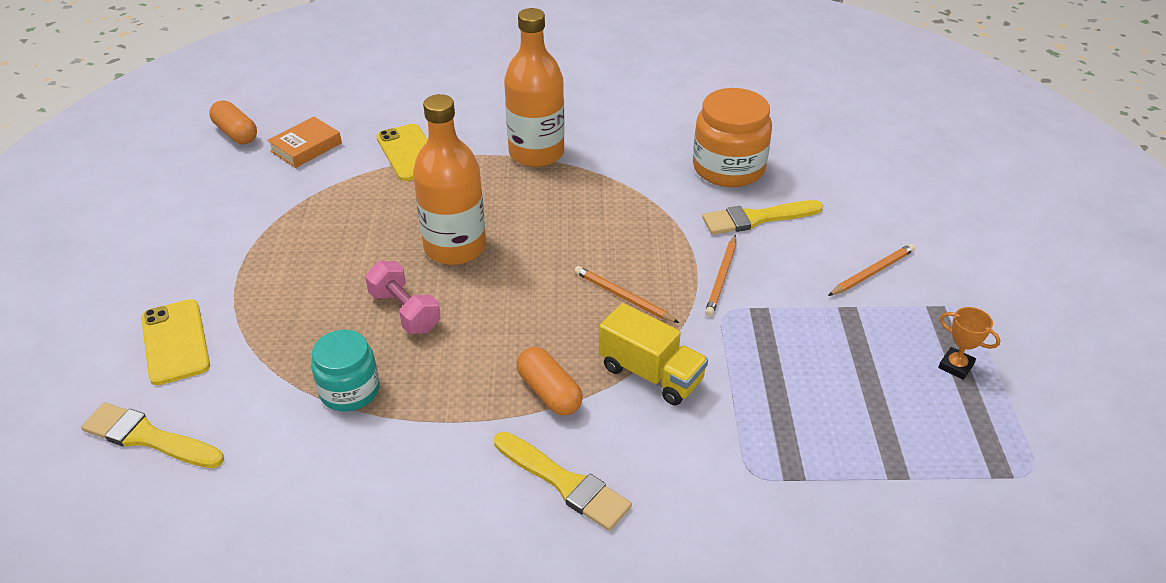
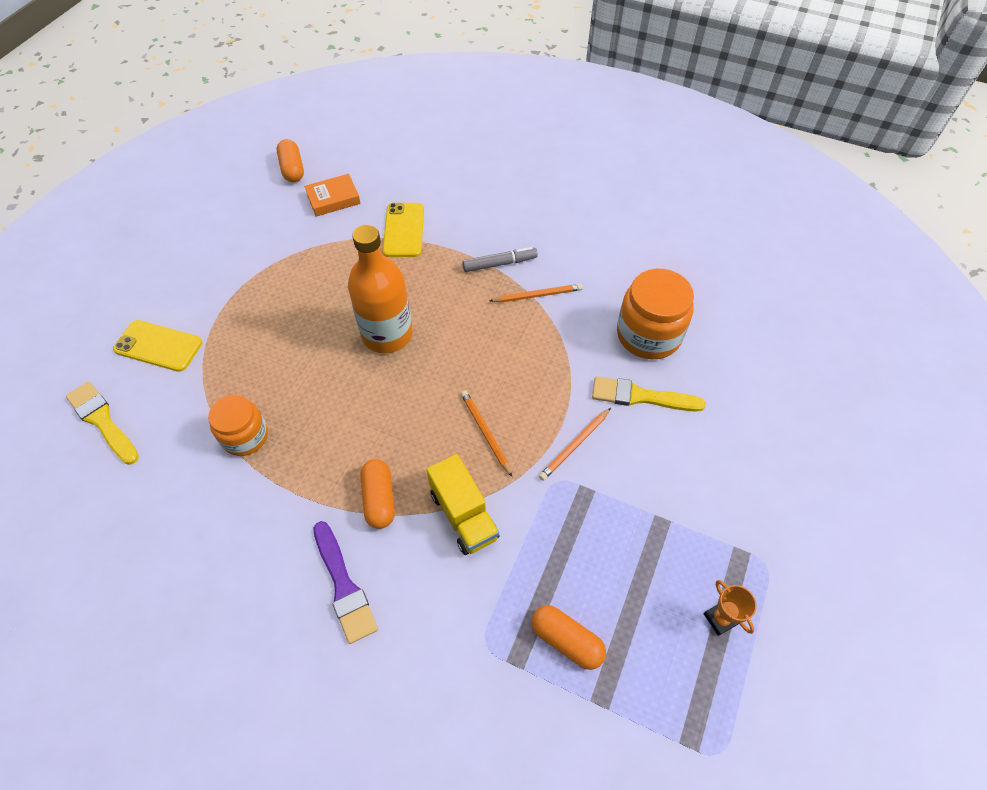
camera: 25 degrees right, 15 degrees up
yellow phone [141,299,210,385] -> yellow phone turned 75 degrees counterclockwise [113,320,202,372]
turquoise jar [311,330,380,412] -> orange jar [208,395,268,456]
pink dumbbell [365,261,441,334] -> none
yellow brush [494,432,632,531] -> purple brush [313,521,378,644]
orange bottle [504,8,565,167] -> grey marker [462,247,538,272]
orange pencil [828,244,915,296] -> orange pencil moved to [489,284,583,302]
none -> orange capsule [532,605,606,670]

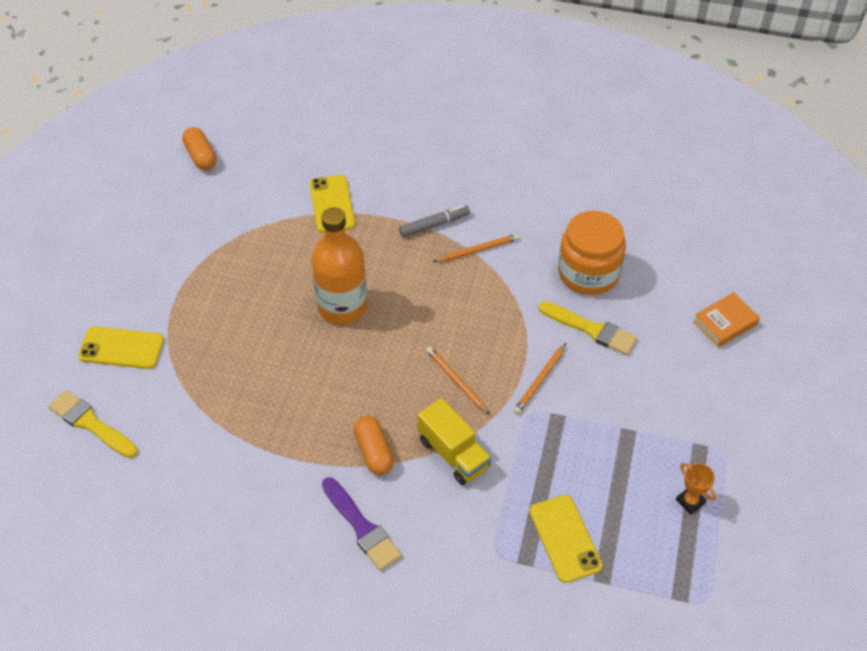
camera: 10 degrees left, 5 degrees down
orange jar [208,395,268,456] -> none
orange book [304,174,361,217] -> orange book moved to [693,292,760,348]
orange capsule [532,605,606,670] -> yellow phone [529,495,603,583]
yellow brush [592,376,706,412] -> yellow brush turned 150 degrees counterclockwise [538,301,637,355]

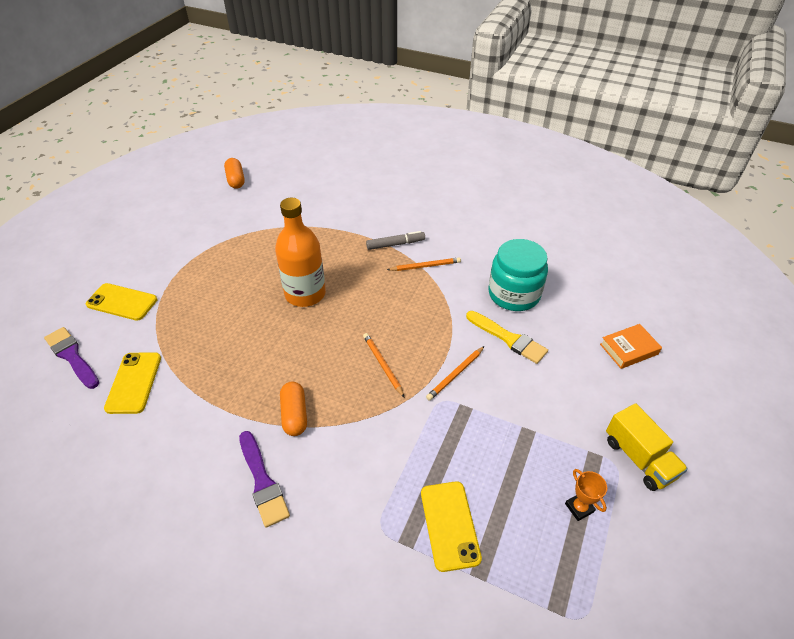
camera: 10 degrees right, 5 degrees down
yellow brush [48,390,138,458] -> purple brush [44,327,99,389]
yellow phone [310,175,355,233] -> yellow phone moved to [104,353,161,414]
yellow truck [417,398,491,485] -> yellow truck moved to [606,403,688,491]
orange jar [558,211,626,295] -> turquoise jar [488,239,548,311]

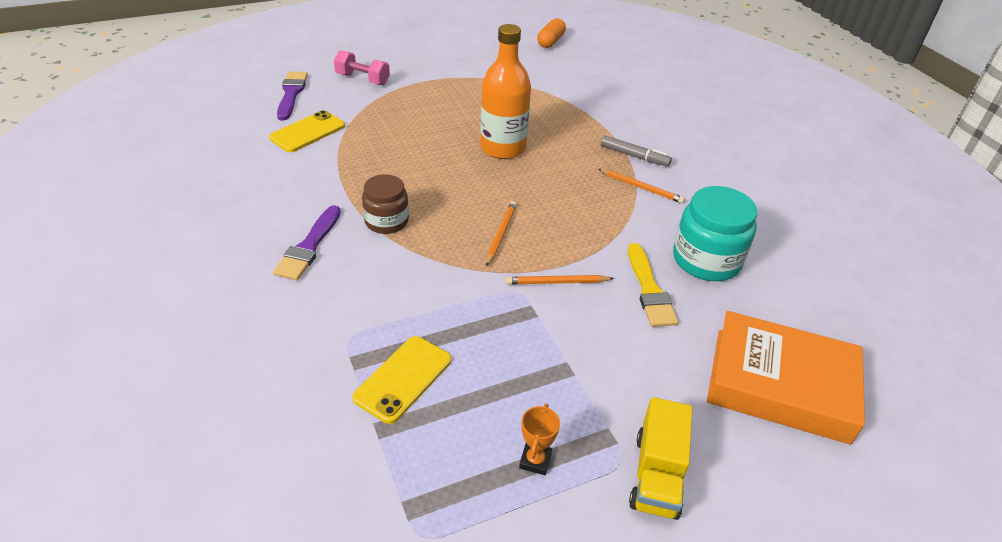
camera: 40 degrees right, 5 degrees down
yellow phone [86,283,157,321] -> pink dumbbell [334,50,390,85]
orange capsule [280,382,307,436] -> brown jar [362,174,409,234]
orange book [600,324,662,369] -> orange book [707,311,865,445], size x2.05

